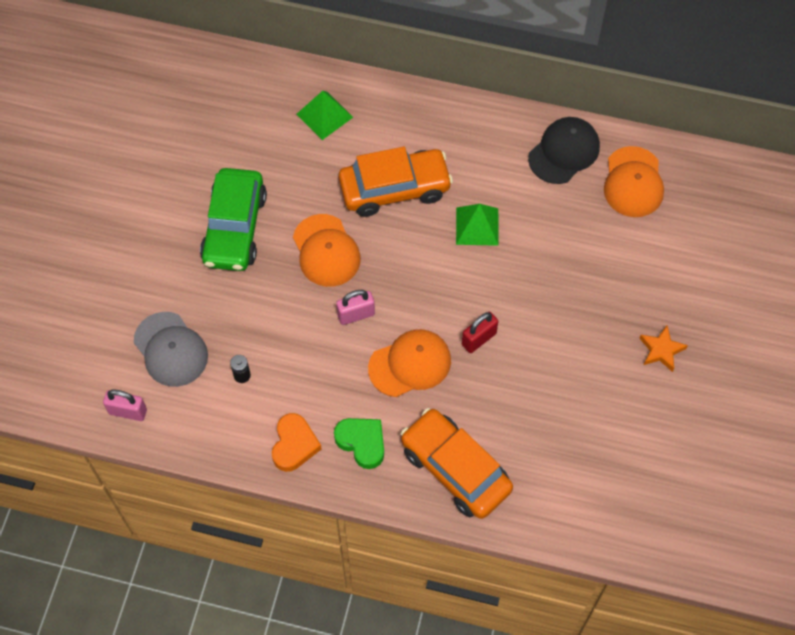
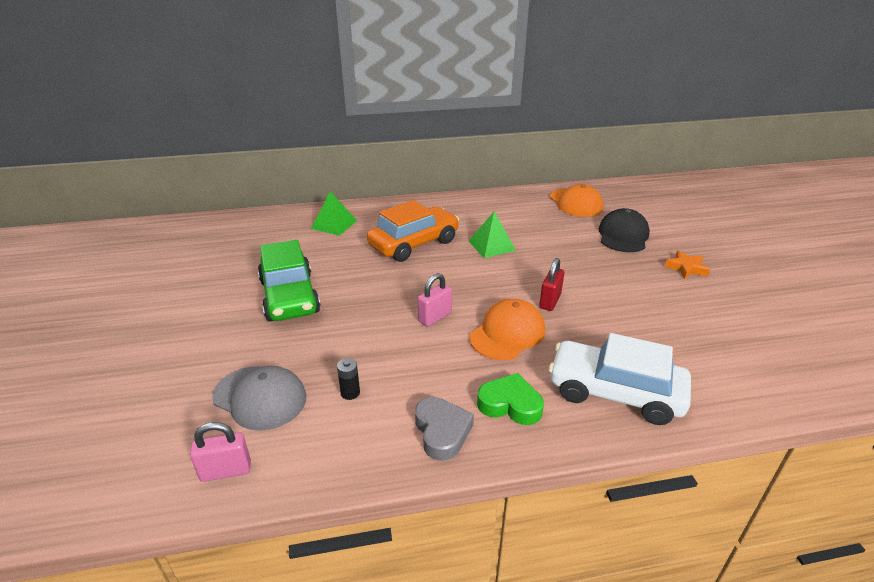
camera: 25 degrees left, 30 degrees down
orange heart [272,413,322,472] -> grey heart [415,397,474,461]
orange cap [293,214,361,287] -> none
orange car [400,408,513,519] -> white car [548,333,691,425]
black cap [528,117,600,184] -> black cap moved to [598,208,650,252]

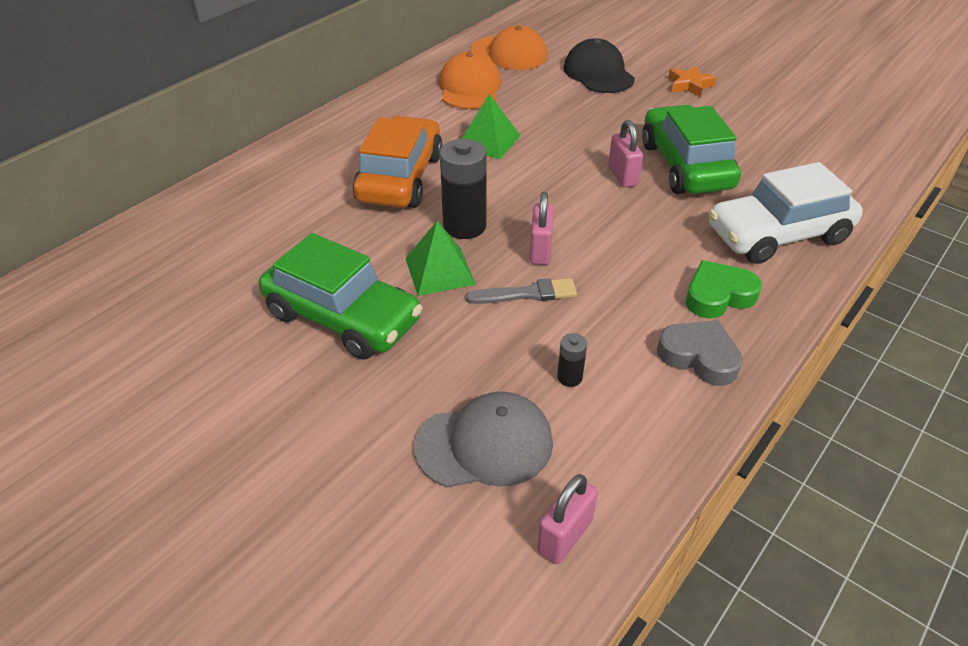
camera: 40 degrees left, 10 degrees up
green pyramid [311,192,357,236] -> green pyramid moved to [405,221,476,296]
orange cap [469,299,545,360] -> orange cap moved to [439,51,501,109]
red padlock [539,258,564,311] -> pink padlock [608,120,643,188]
none -> black battery [440,139,487,239]
none -> grey brush [466,278,577,304]
none -> green car [642,105,741,194]

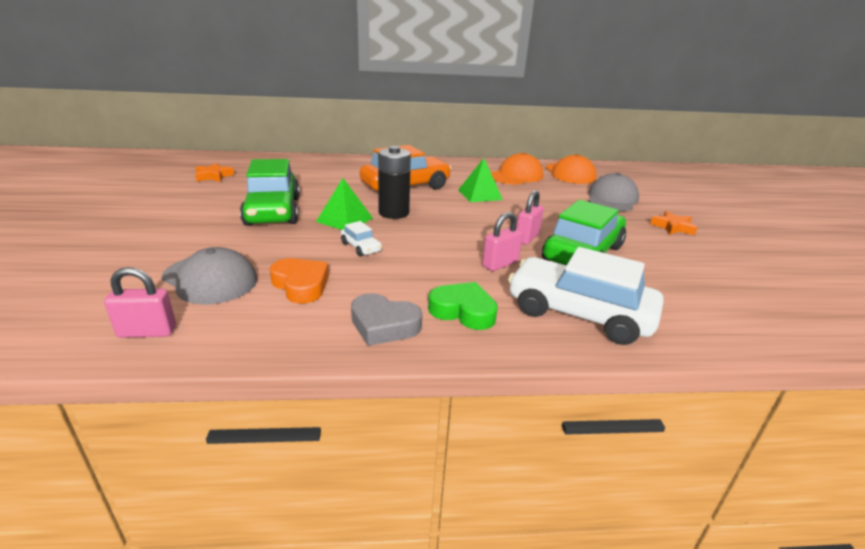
camera: 45 degrees right, 15 degrees down
grey brush [466,278,577,304] -> white car [341,221,382,257]
pink padlock [530,192,554,265] -> pink padlock moved to [482,212,523,271]
black battery [557,333,587,387] -> orange heart [270,258,329,304]
black cap [564,38,635,93] -> grey cap [588,173,639,211]
grey heart [657,320,743,386] -> grey heart turned 120 degrees clockwise [351,293,422,346]
none -> orange star [195,163,234,182]

